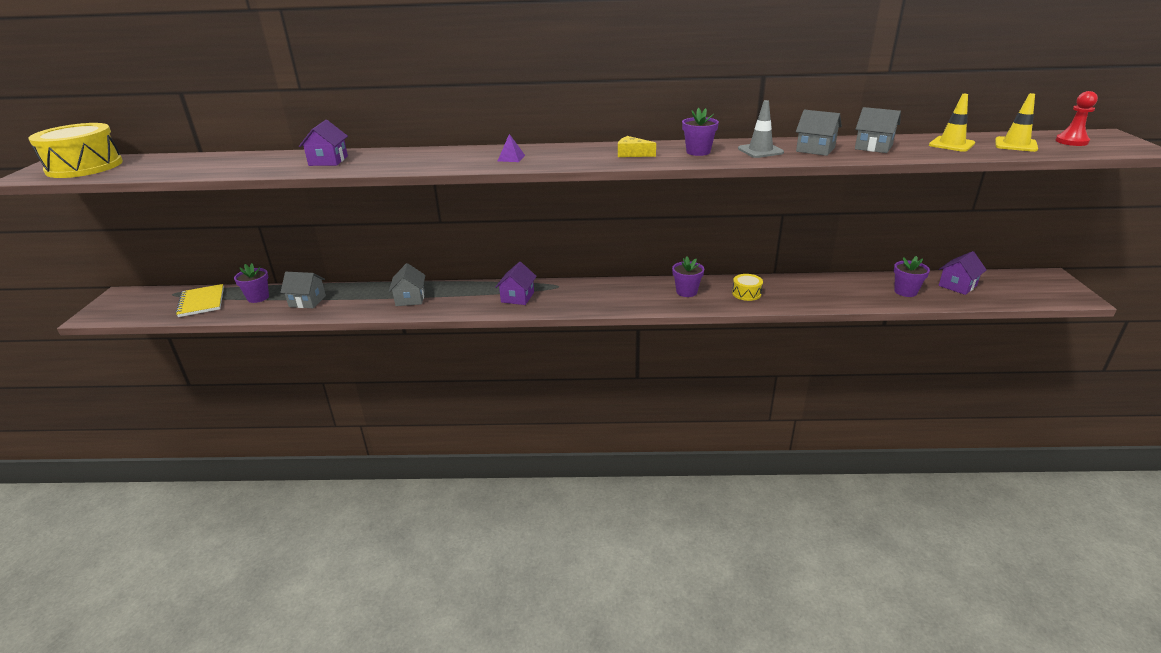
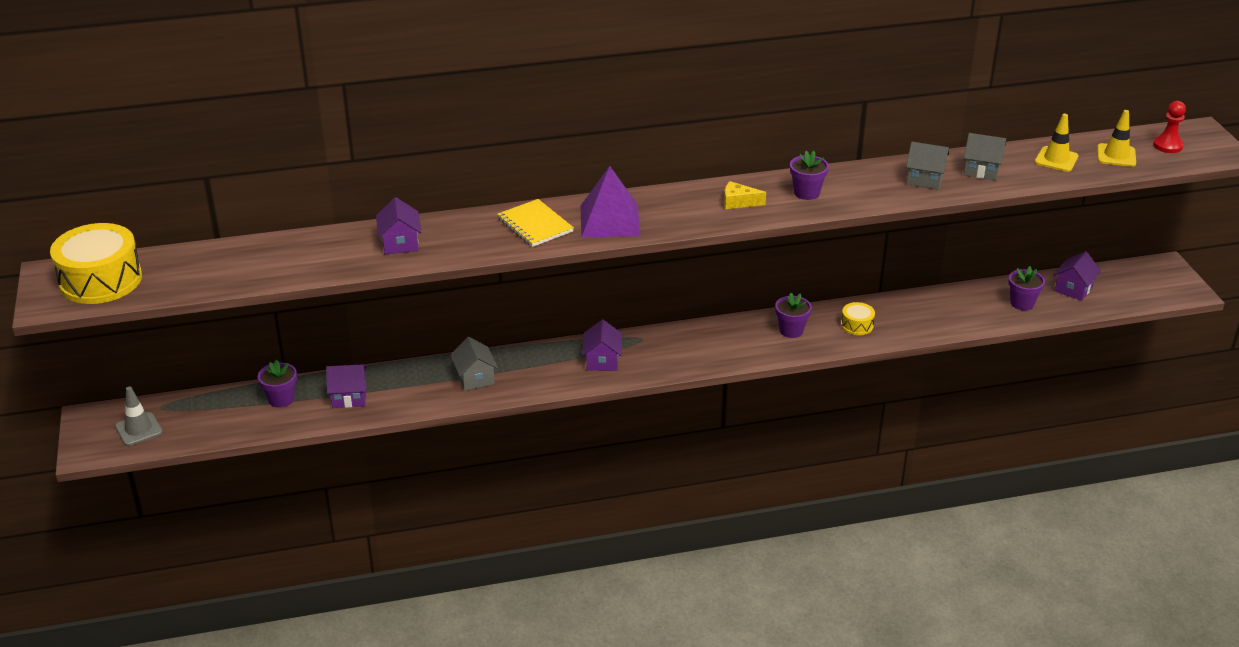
camera: 15 degrees left, 5 degrees up
yellow notebook [176,284,224,317] -> yellow notebook moved to [497,199,574,247]
grey house [280,272,326,308] -> purple house [326,364,367,408]
purple pyramid [498,134,525,162] -> purple pyramid [580,166,640,237], size x2.32
grey traffic cone [738,100,784,158] -> grey traffic cone moved to [115,387,162,446]

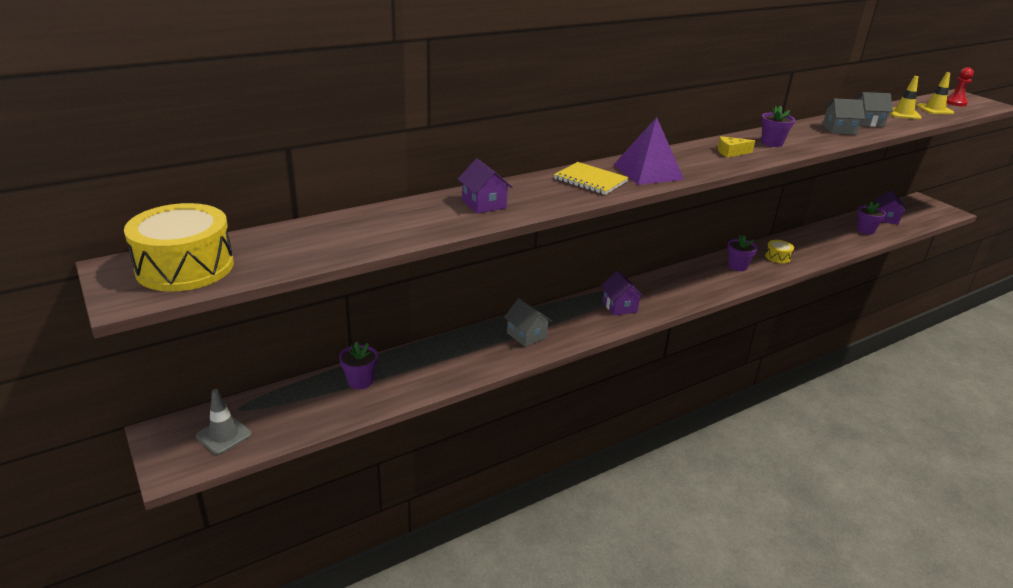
camera: 20 degrees left, 5 degrees down
purple house [326,364,367,408] -> none

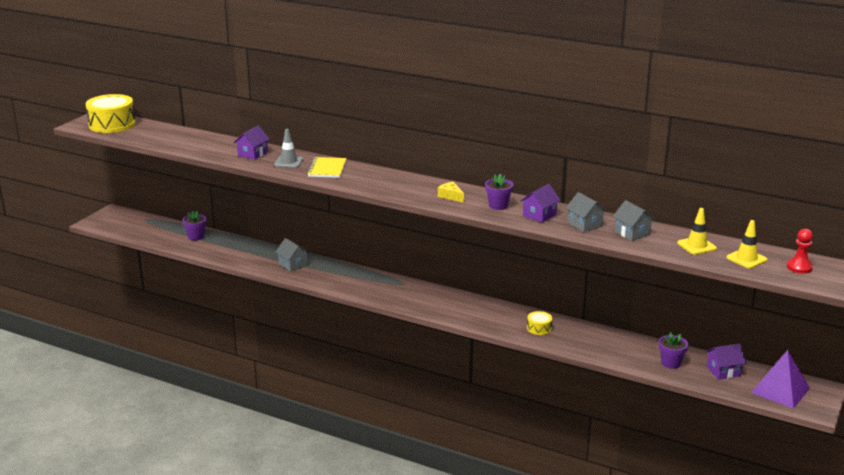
camera: 60 degrees right, 5 degrees down
grey traffic cone [196,389,252,455] -> grey traffic cone moved to [274,129,304,168]
grey house [504,298,552,347] -> grey house turned 60 degrees counterclockwise [275,238,310,272]
purple house [601,271,644,316] -> purple house moved to [520,184,561,223]
purple pyramid [614,117,684,185] -> purple pyramid moved to [751,350,810,409]
purple flower pot [727,235,758,271] -> none

